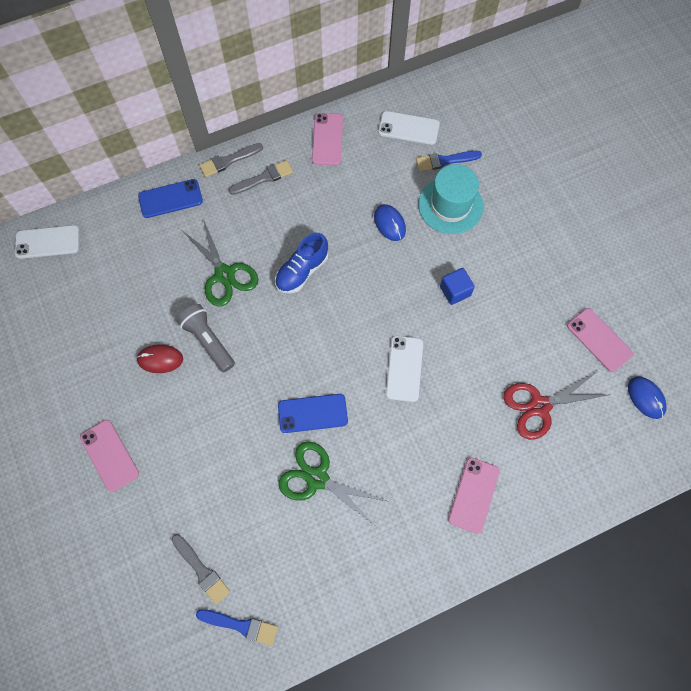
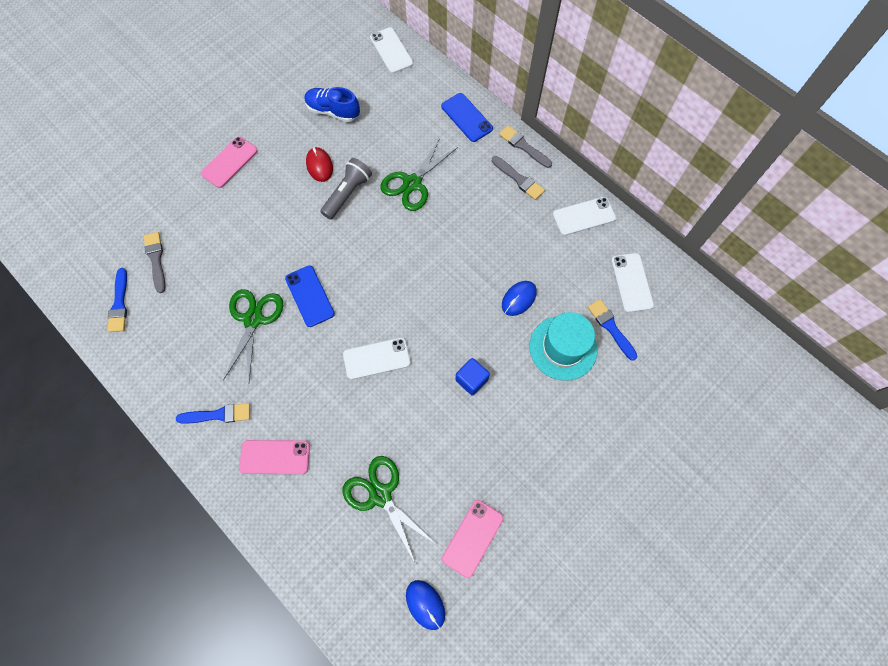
camera: 70 degrees right, 0 degrees up
grey brush [172,534,230,605] -> grey brush turned 135 degrees clockwise [144,232,165,293]
blue shoe [275,233,328,293] -> blue shoe moved to [304,87,360,122]
pink phone [312,113,343,165] -> white phone [553,197,616,236]
red scissors [503,371,611,440] -> green scissors [343,456,436,563]
blue mouse [628,377,667,419] -> blue mouse turned 75 degrees counterclockwise [406,580,445,630]
none -> blue brush [176,403,250,424]

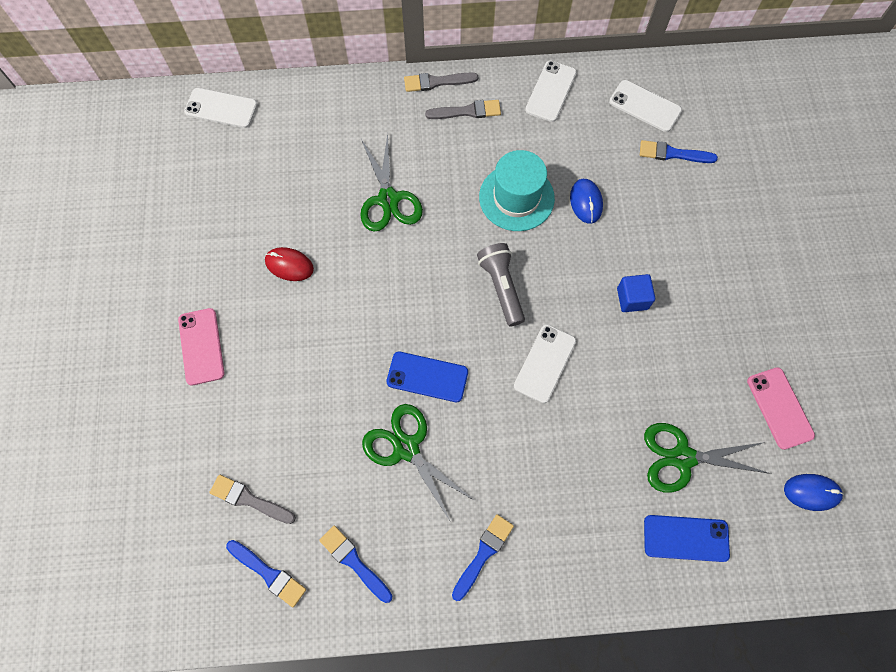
camera: 50 degrees left, 0 degrees up
pink phone [239,440,310,474] -> none
blue shoe [304,87,360,122] -> none
grey flashlight [320,158,372,220] -> grey flashlight moved to [477,243,525,326]
blue phone [441,93,493,142] -> blue phone moved to [644,515,730,562]
turquoise hat [529,312,598,381] -> turquoise hat moved to [479,150,555,231]
none -> blue brush [319,526,392,603]

